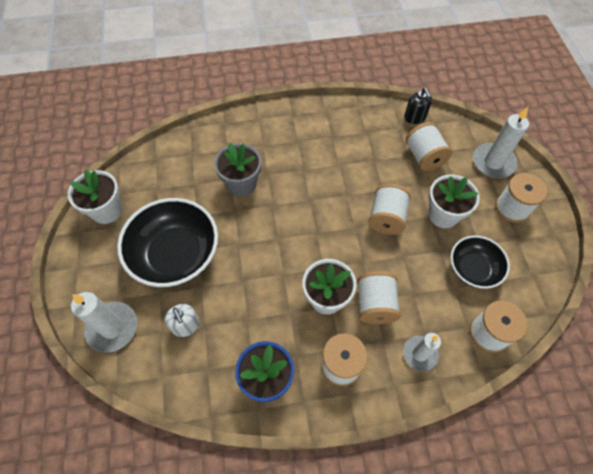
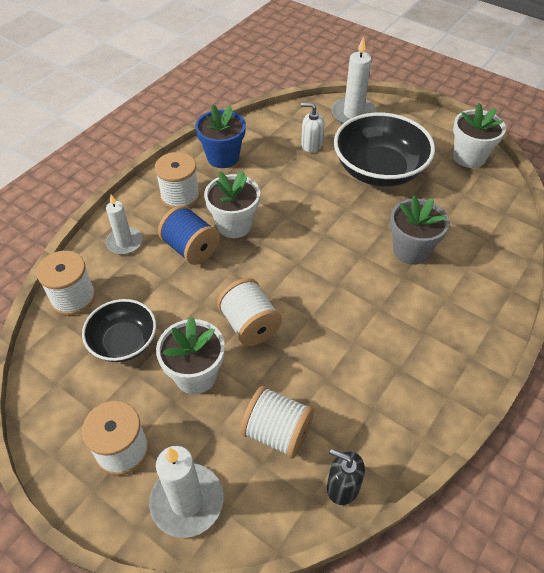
camera: 135 degrees right, 10 degrees down
white spool [357,271,401,324] -> blue spool [158,205,220,265]

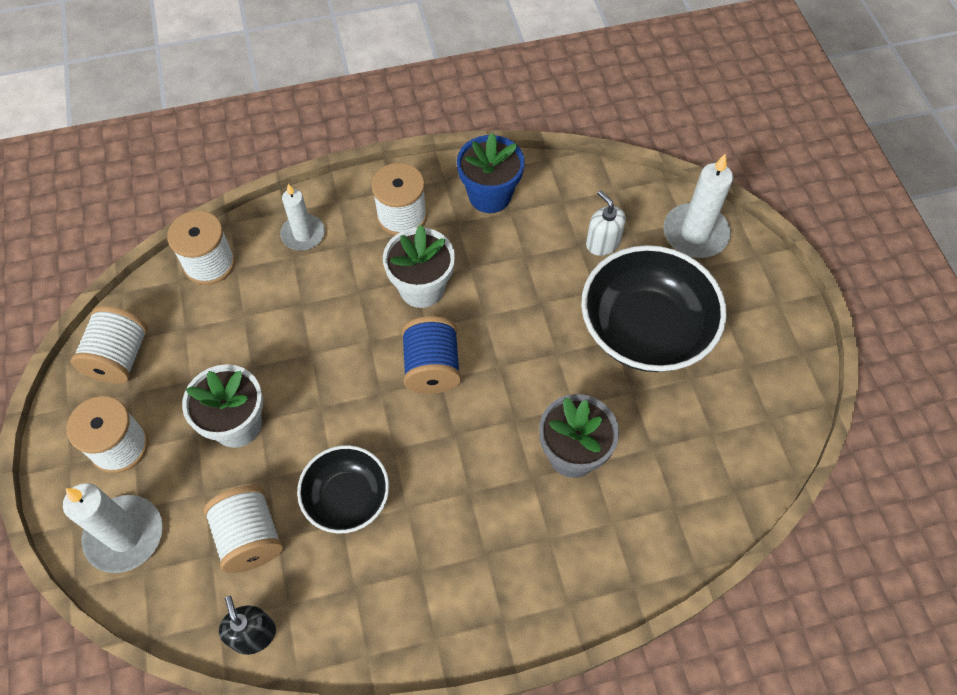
camera: 40 degrees right, 10 degrees up
black bowl [82,299,156,362] -> black bowl moved to [297,445,389,534]
blue spool [158,205,220,265] -> blue spool moved to [401,316,461,394]
white spool [217,278,282,346] -> white spool moved to [71,306,148,384]
white flower pot [453,103,506,168] -> none

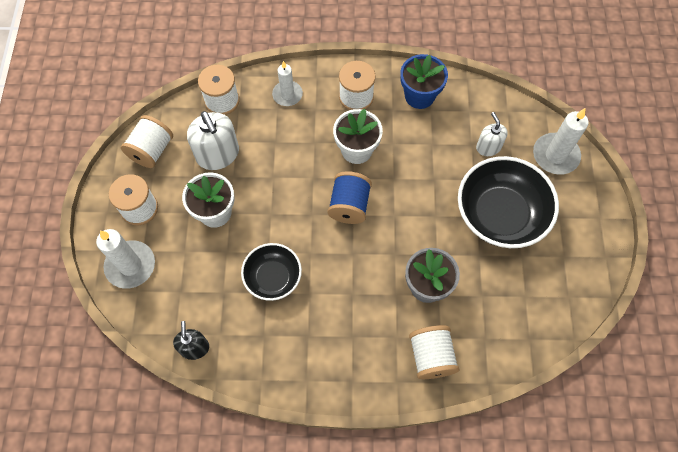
camera: 15 degrees right, 5 degrees up
white spool [204,485,283,573] -> white spool moved to [409,325,459,379]
none -> white soap dispenser [187,111,239,170]

